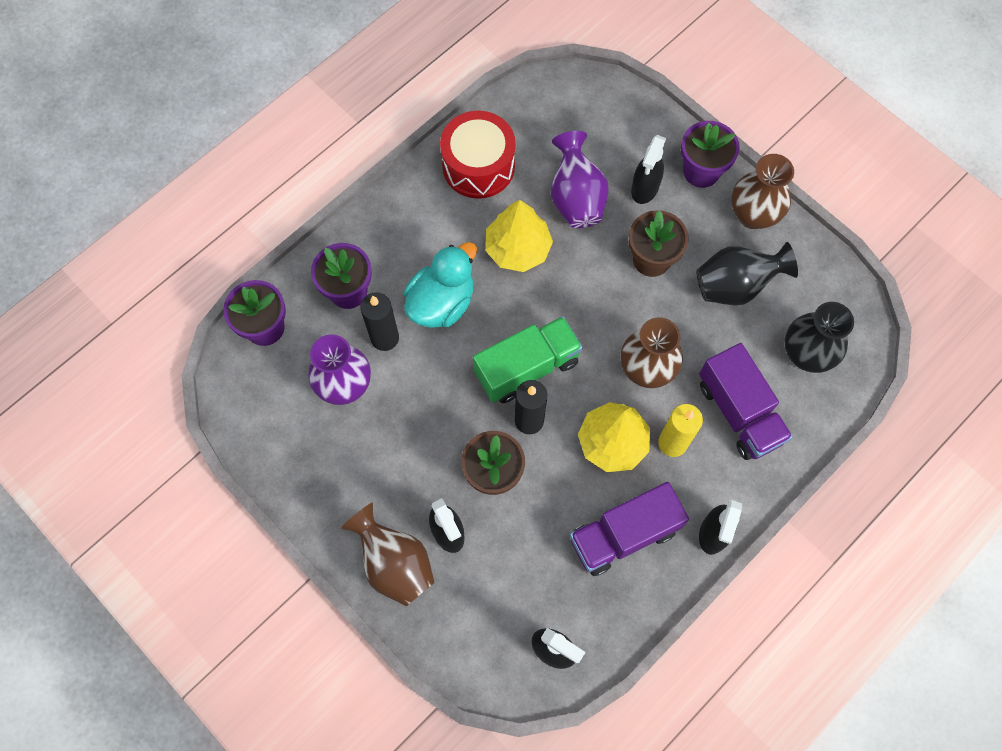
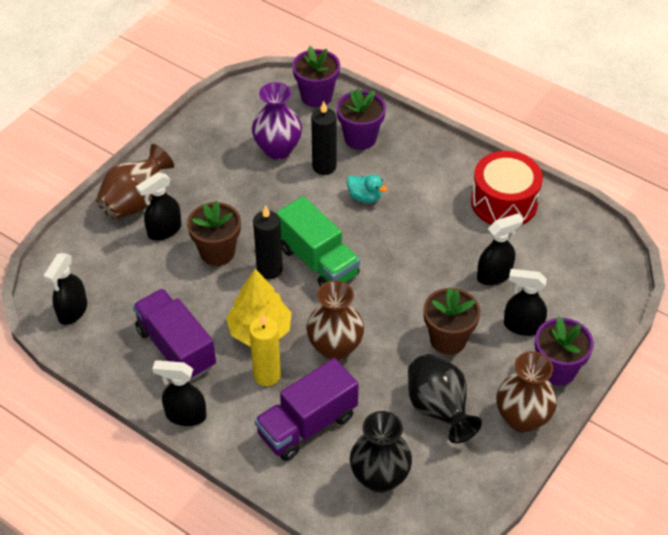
camera: 80 degrees right, 20 degrees down
turquoise duck [404,242,477,328] -> turquoise duck [347,174,388,203], size x0.53
yellow tree [485,200,553,272] -> none
purple vase [551,131,609,228] -> black spray bottle [477,213,523,285]

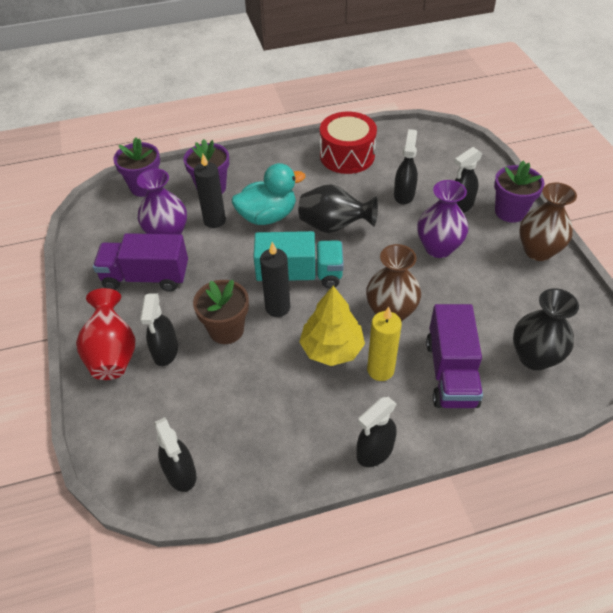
camera: 50 degrees left, 0 degrees up
brown vase [96,144,174,220] -> red vase [76,288,135,380]
purple truck [133,289,216,382] -> purple truck moved to [93,233,188,292]
green truck [276,196,360,286] -> turquoise truck [253,231,344,289]
turquoise duck [347,174,388,203] -> turquoise duck [232,163,305,225], size x1.88
black vase [408,354,482,443] -> black vase moved to [298,184,378,233]
brown flower pot [423,287,480,355] -> purple vase [417,180,468,258]

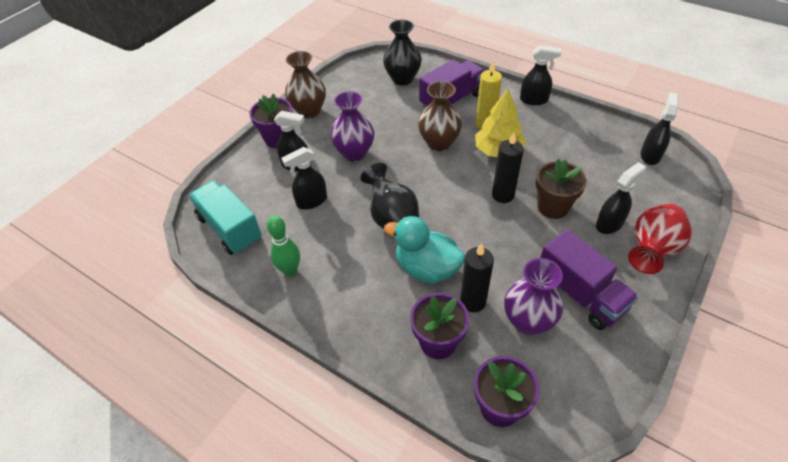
camera: 130 degrees left, 0 degrees up
turquoise truck [253,231,344,289] -> turquoise truck moved to [189,180,262,255]
red drum [320,112,377,174] -> green bowling pin [267,216,300,276]

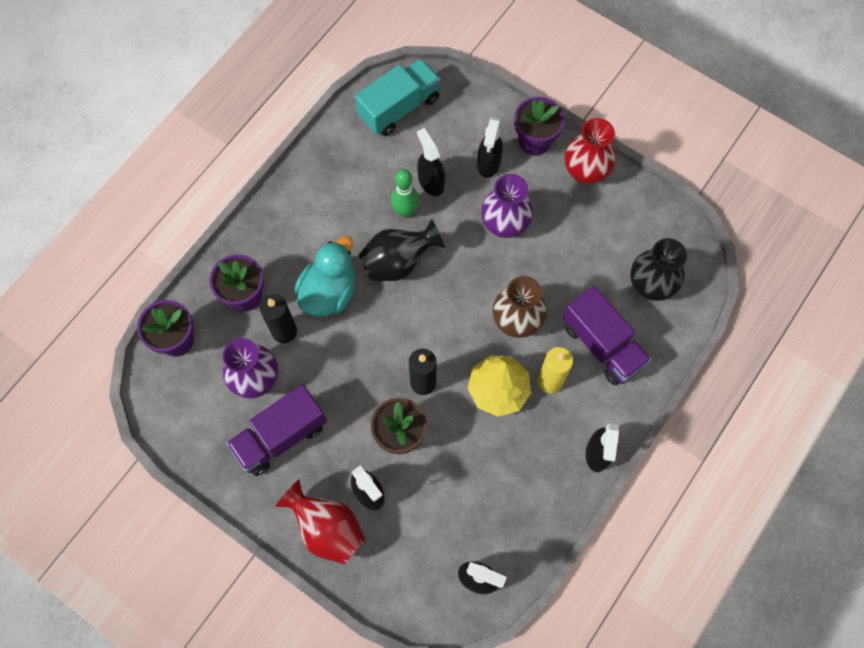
camera: 90 degrees right, 20 degrees up
green bowling pin [267,216,300,276] -> green bowling pin moved to [391,169,419,218]
brown vase [285,51,326,118] -> red vase [565,118,616,185]

